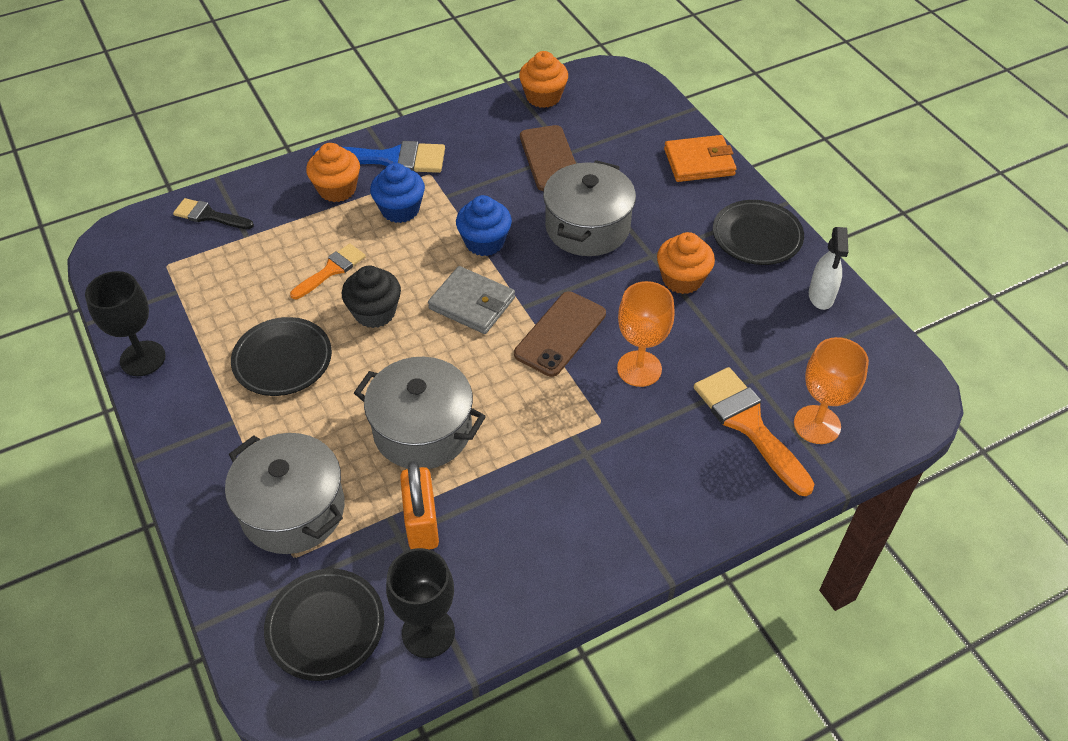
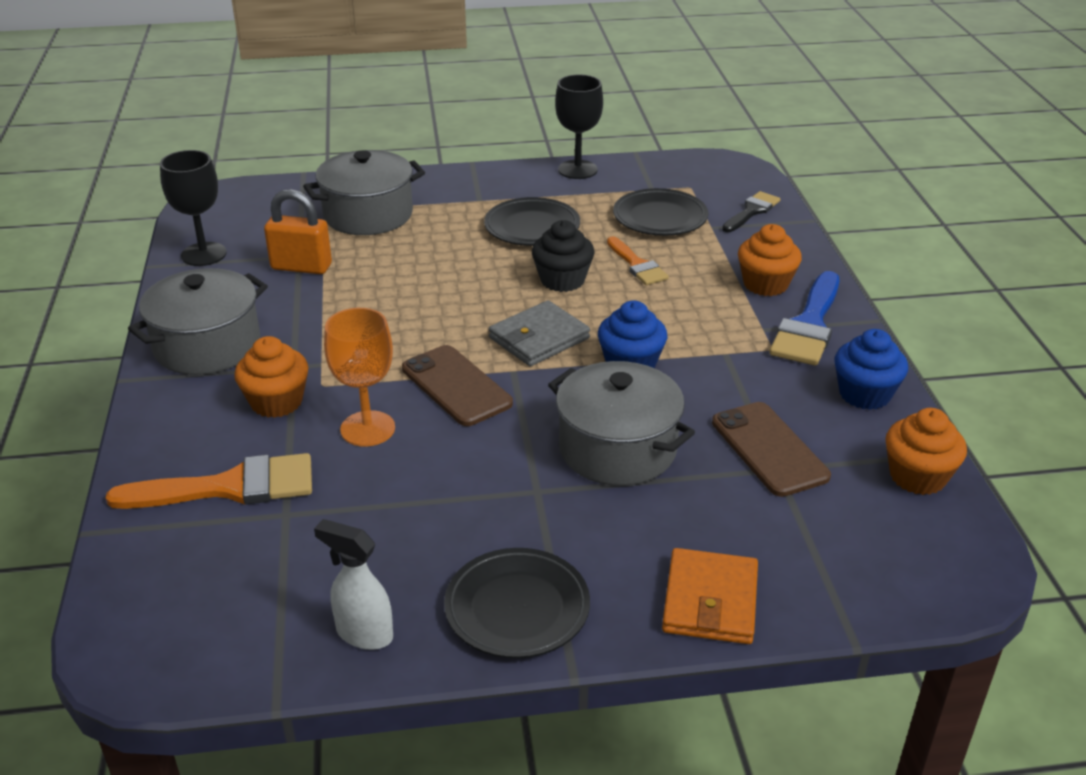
camera: 110 degrees right, 15 degrees down
black plate [264,569,384,681] -> black plate moved to [613,188,708,236]
grey pot [354,357,486,469] -> grey pot moved to [128,268,268,375]
blue cupcake [370,163,425,223] -> blue cupcake moved to [834,329,908,410]
brown phone [520,125,576,191] -> brown phone turned 60 degrees clockwise [712,402,831,497]
orange cupcake [657,232,715,294] -> orange cupcake moved to [234,336,309,418]
orange goblet [794,337,869,444] -> none

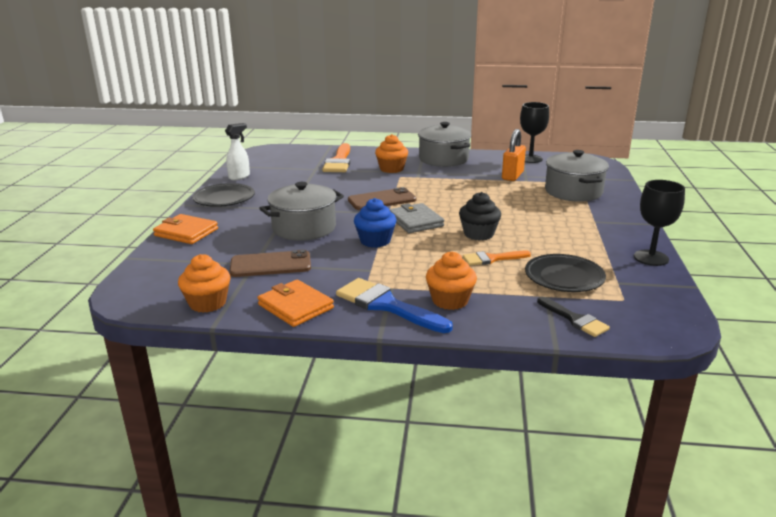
camera: 105 degrees right, 10 degrees down
orange goblet [324,308,395,446] -> none
black plate [484,197,580,246] -> none
blue cupcake [834,329,908,410] -> orange wallet [257,280,334,327]

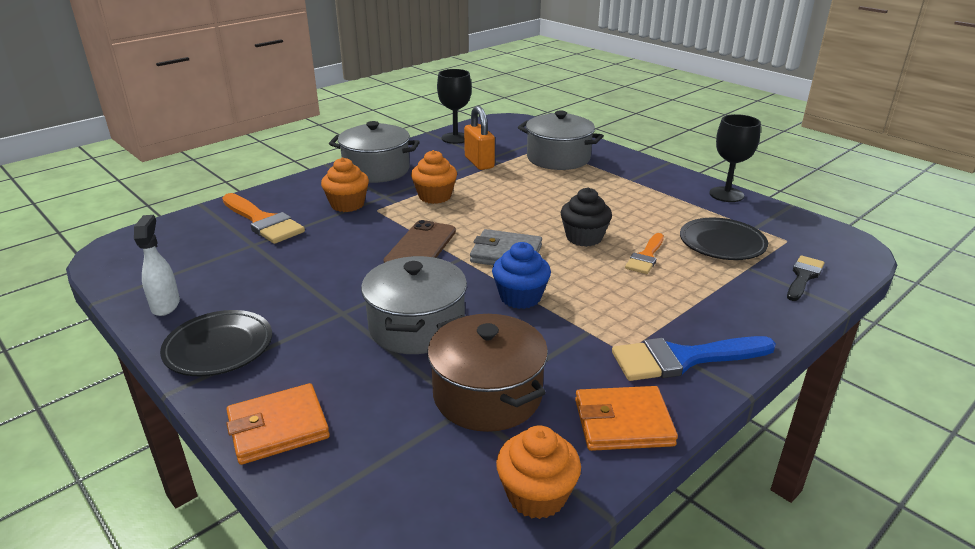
camera: 50 degrees left, 5 degrees up
brown phone [230,250,311,277] -> brown pot [427,314,548,432]
orange cupcake [426,252,477,310] -> orange cupcake moved to [411,150,457,204]
black brush [537,297,610,337] -> black brush turned 60 degrees counterclockwise [787,255,824,301]

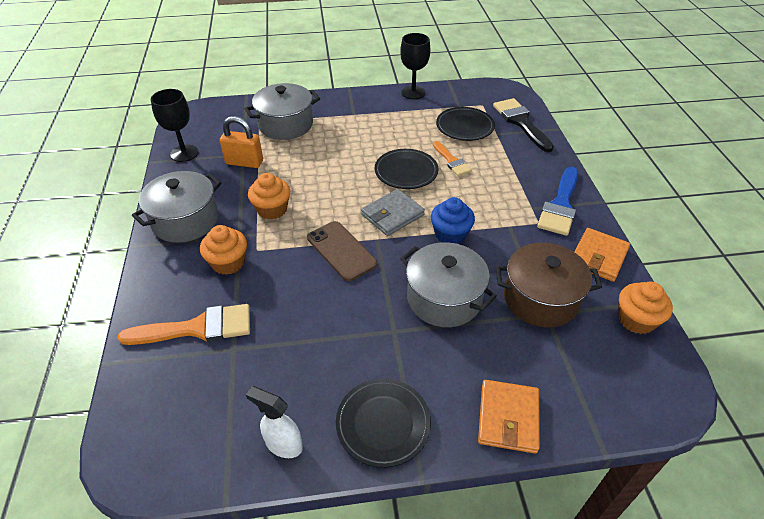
camera: 55 degrees left, 15 degrees up
black cupcake [561,188,612,247] -> black plate [375,149,438,189]
black brush [787,255,824,301] -> black brush [493,98,554,152], size x1.65

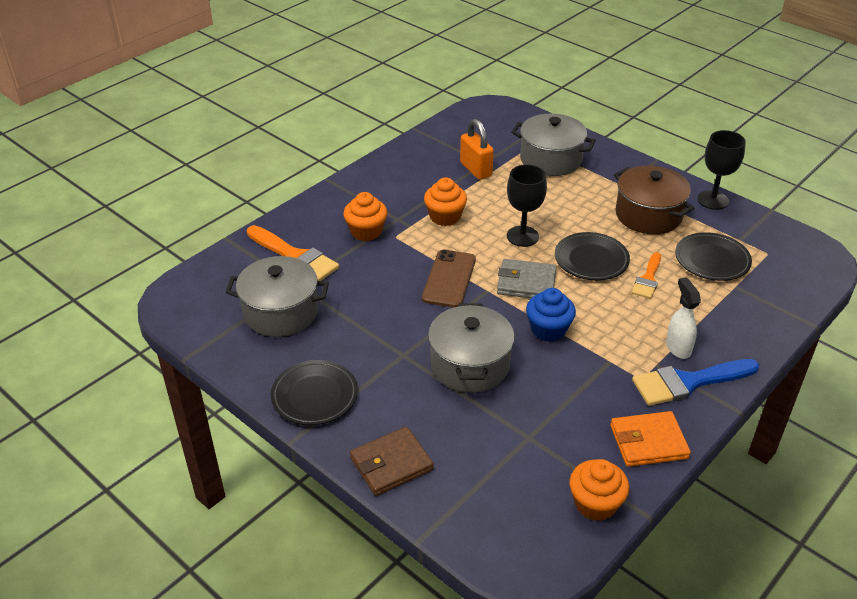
camera: 50 degrees right, 5 degrees down
grey pot [132,171,221,243] -> grey pot moved to [226,256,329,337]
black goblet [151,89,199,162] -> black goblet moved to [507,164,547,247]
white spray bottle [246,386,303,458] -> white spray bottle moved to [666,277,701,359]
orange wallet [478,380,540,454] -> brown wallet [350,427,434,496]
black brush [493,98,554,152] -> none
brown pot [495,243,602,328] -> brown pot moved to [614,165,694,234]

